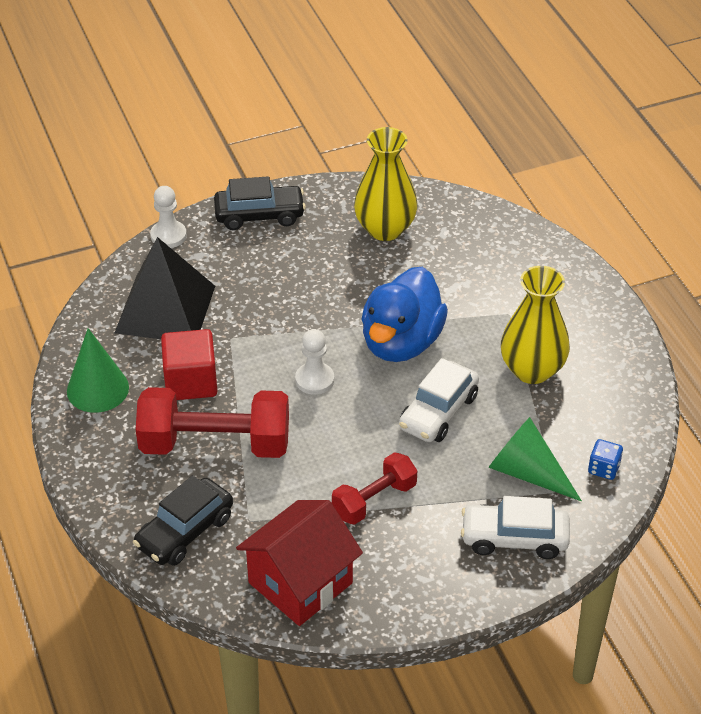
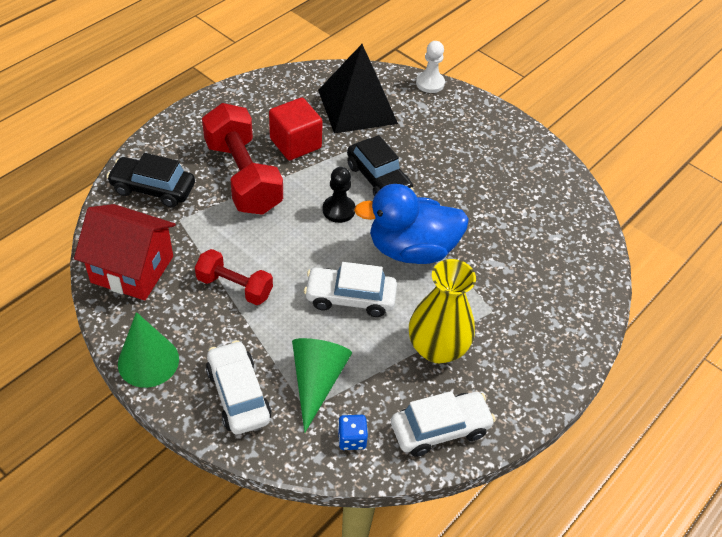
camera: 60 degrees right, 5 degrees up
green cone [67,328,129,413] -> green cone moved to [118,312,179,388]
black car [214,176,306,230] -> black car moved to [347,135,414,197]
white pawn [295,329,334,395] -> black pawn [323,167,355,223]
yellow vase [354,127,417,241] -> none
none -> white car [391,391,495,457]

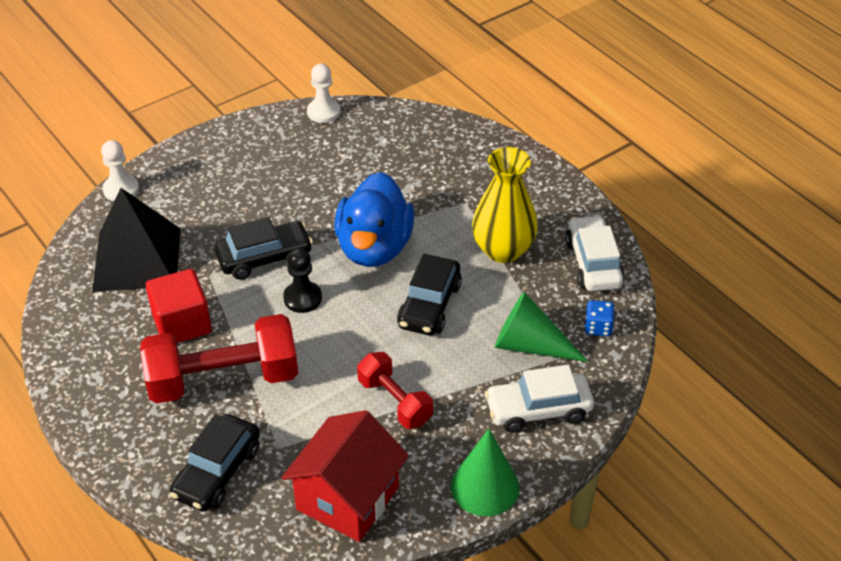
camera: 75 degrees left, 5 degrees down
red dumbbell [195,249,273,305] -> red dumbbell turned 75 degrees counterclockwise [357,352,433,429]
white car [304,262,397,317] -> black car [397,253,462,335]
none -> white pawn [307,64,340,123]

